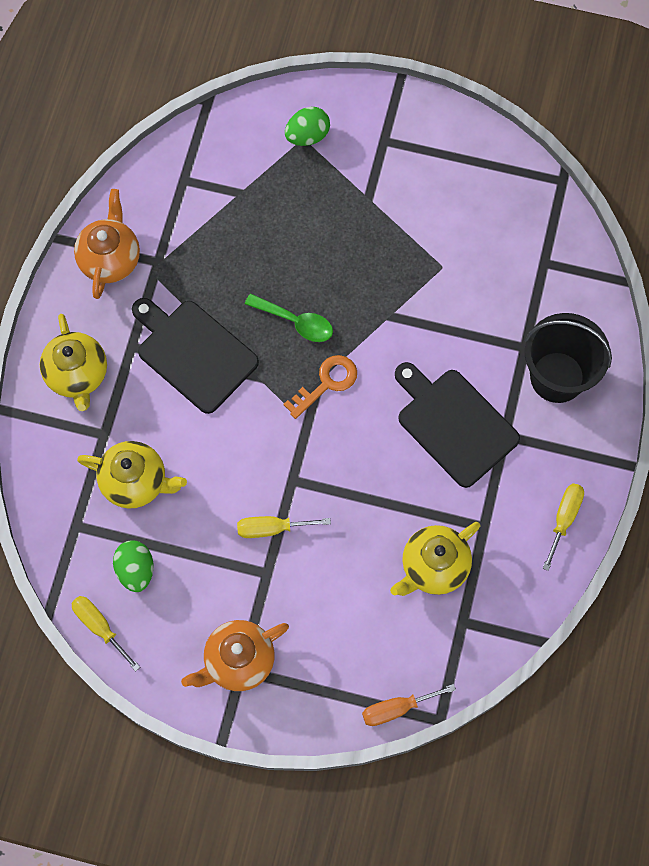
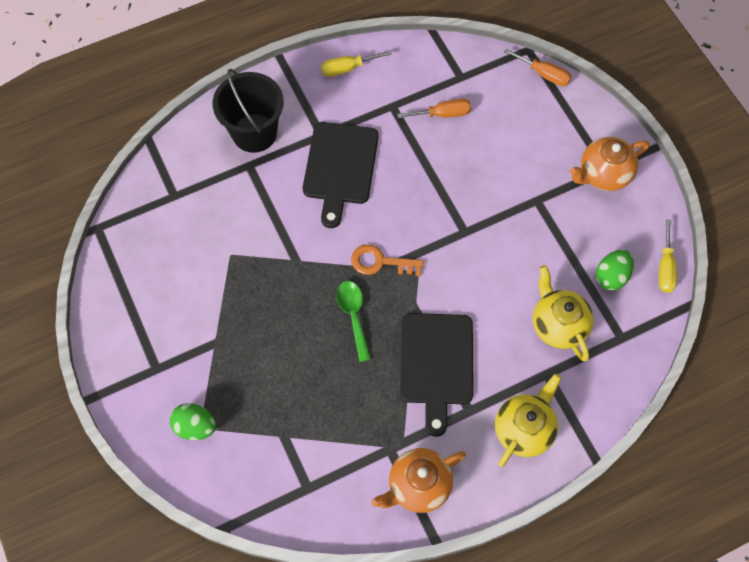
camera: 130 degrees left, 5 degrees down
orange teapot [181,620,289,691] -> orange teapot turned 135 degrees clockwise [570,137,649,191]
yellow screwdriver [237,516,331,538] -> none
yellow teapot [390,522,481,596] -> orange screwdriver [398,99,471,118]

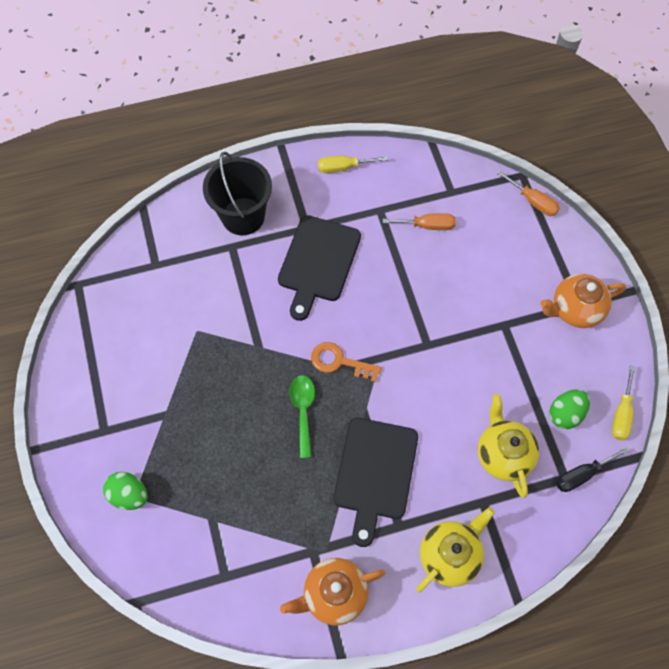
camera: 10 degrees right, 0 degrees up
none -> black screwdriver [556,447,629,492]

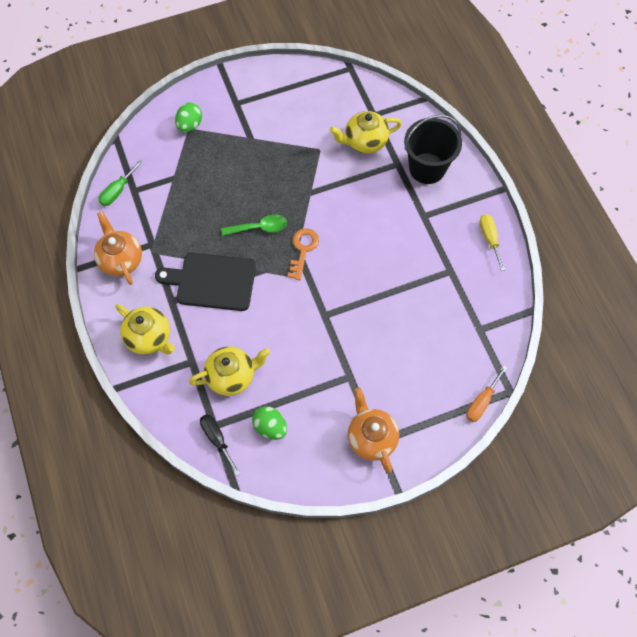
camera: 85 degrees right, 0 degrees up
black cutting board [278,215,361,321] -> none
orange screwdriver [383,213,456,230] -> none
yellow screwdriver [612,365,635,441] -> none
none -> green screwdriver [98,160,143,206]
none -> yellow teapot [330,111,402,154]

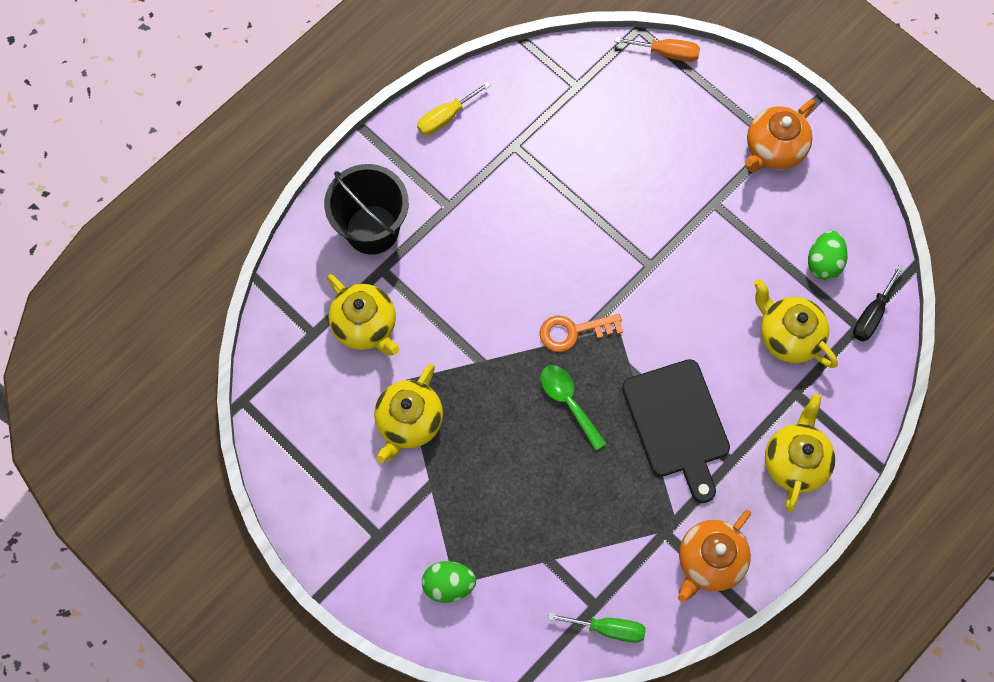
camera: 115 degrees left, 5 degrees up
none -> yellow teapot [374,364,443,463]

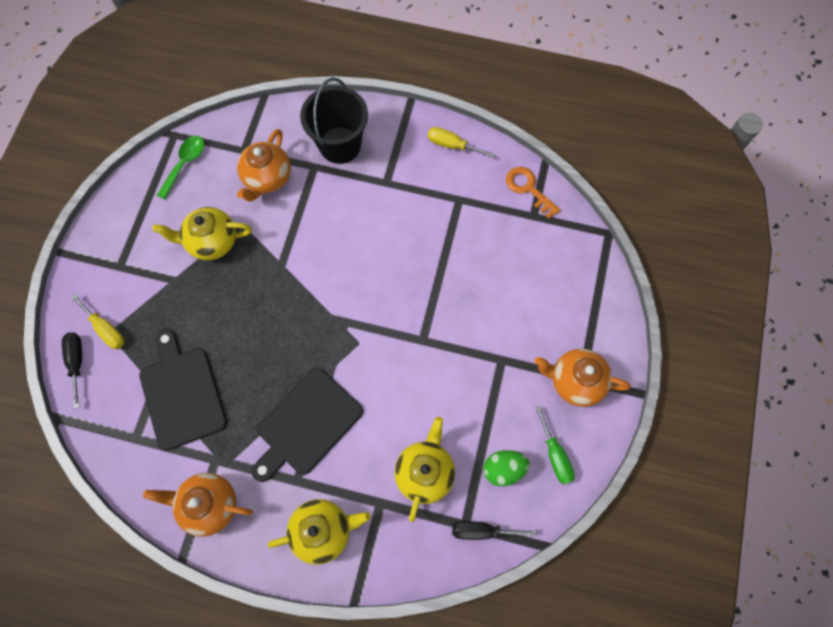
camera: 60 degrees right, 0 degrees up
yellow teapot [327,274,400,355] -> orange teapot [237,129,291,202]
green egg [422,561,476,603] -> yellow screwdriver [71,293,124,349]
orange key [540,314,623,352] -> orange key moved to [506,167,561,219]
green spoon [541,365,607,451] -> green spoon moved to [157,136,204,199]
green screwdriver [548,613,646,643] -> green screwdriver moved to [535,405,575,484]
orange screwdriver [615,37,700,62] -> none
none -> black screwdriver [62,332,82,409]
none -> black cutting board [139,329,227,451]

